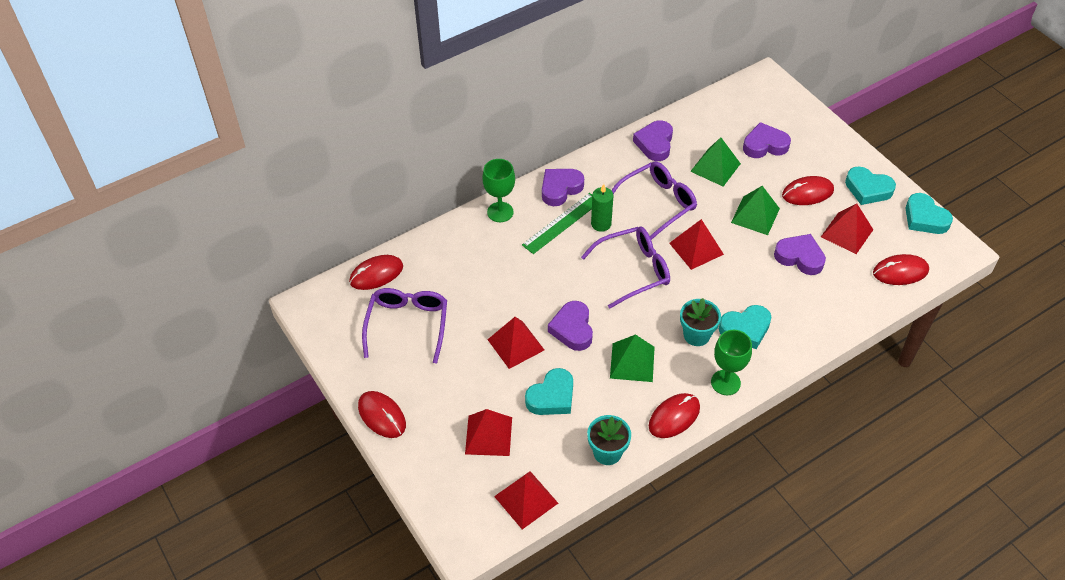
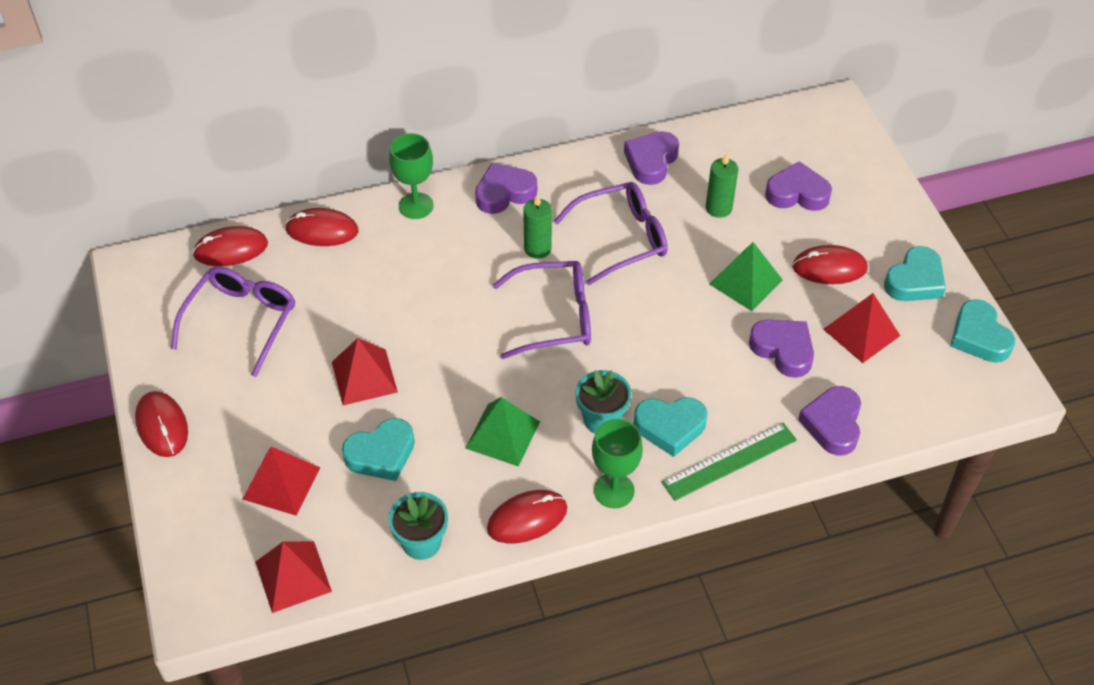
camera: 15 degrees right, 0 degrees up
green ruler [522,193,592,254] -> green ruler moved to [662,423,797,501]
purple heart [548,301,593,351] -> purple heart moved to [798,386,861,455]
red pyramid [669,219,724,270] -> none
green pyramid [690,137,741,187] -> green candle [706,153,738,218]
turquoise heart [845,167,896,205] -> turquoise heart turned 90 degrees counterclockwise [884,246,946,301]
red mouse [873,254,929,285] -> red mouse moved to [285,208,359,246]

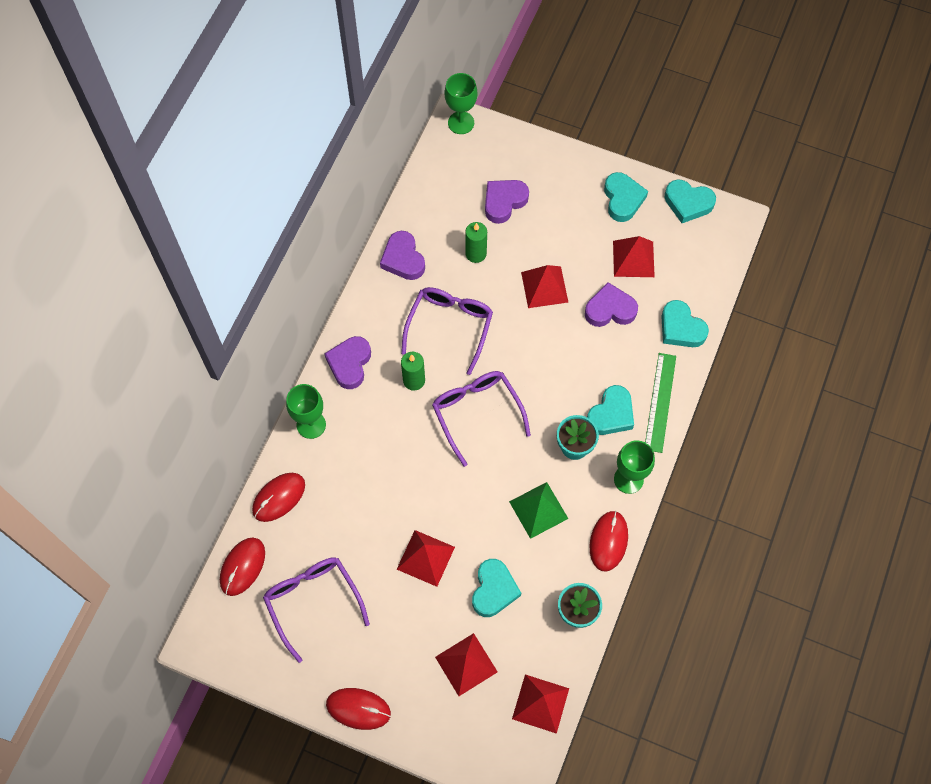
camera: 50 degrees left, 15 degrees up
purple glasses [493,261,591,359] -> purple glasses turned 60 degrees counterclockwise [432,371,531,467]
green pyramid [709,242,783,311] -> red pyramid [521,265,568,308]
red mouse [792,245,868,284] -> none
purple heart [798,386,861,455] -> turquoise heart [661,300,709,347]
none -> green goblet [444,73,477,134]

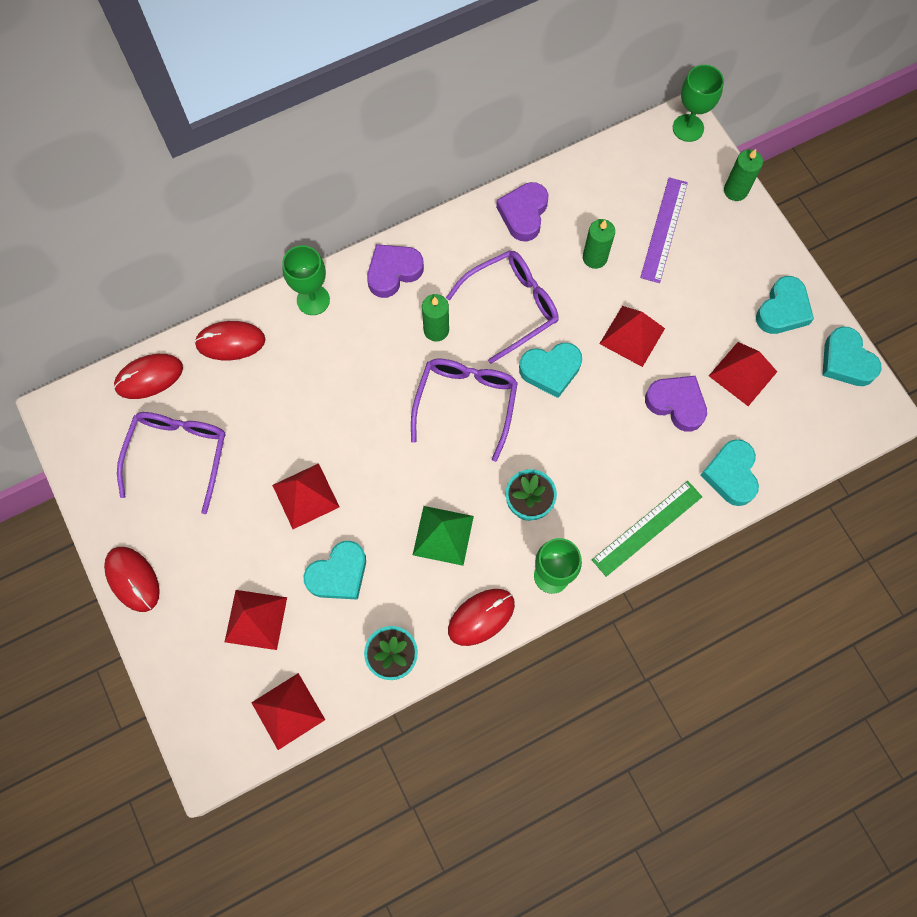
camera: 40 degrees right, 5 degrees up
purple heart [485,180,529,224] -> purple ruler [640,177,688,283]
turquoise heart [587,385,634,435] -> turquoise heart moved to [519,343,582,398]
none -> green candle [724,149,763,201]

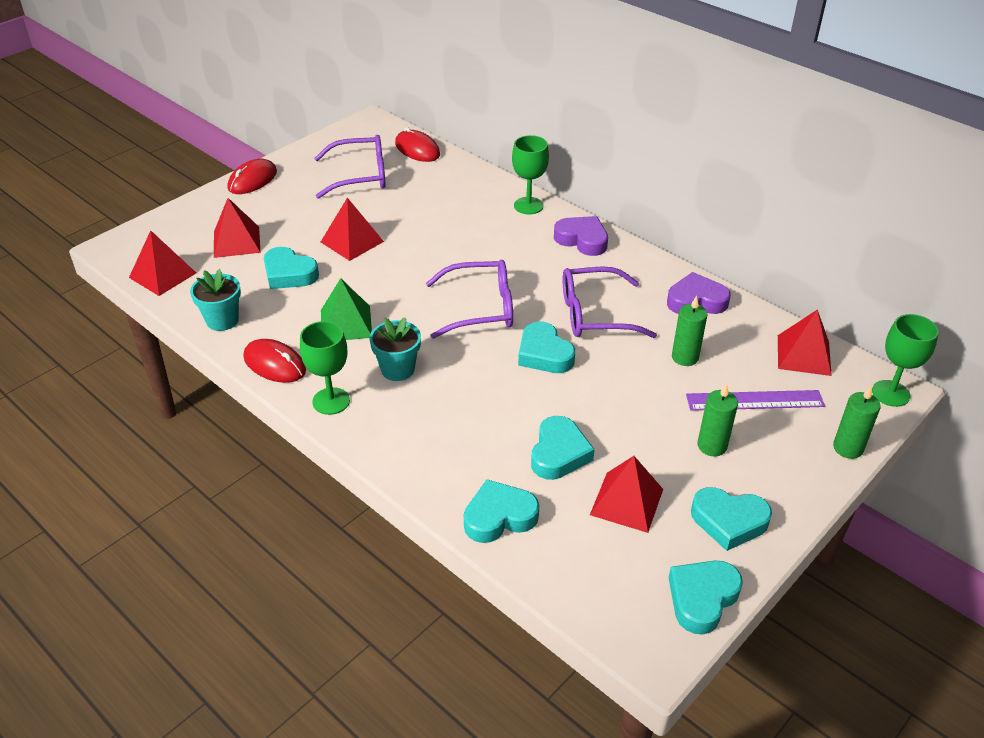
camera: 70 degrees right, 30 degrees down
red mouse [194,321,265,360] -> none
green candle [422,294,449,342] -> green candle moved to [698,383,738,457]
purple glasses [446,250,559,364] -> purple glasses turned 135 degrees clockwise [563,267,657,338]
green ruler [592,481,702,577] -> none
red pyramid [600,306,665,367] -> red pyramid moved to [778,309,832,376]
purple heart [645,376,707,432] -> turquoise heart [531,416,595,480]

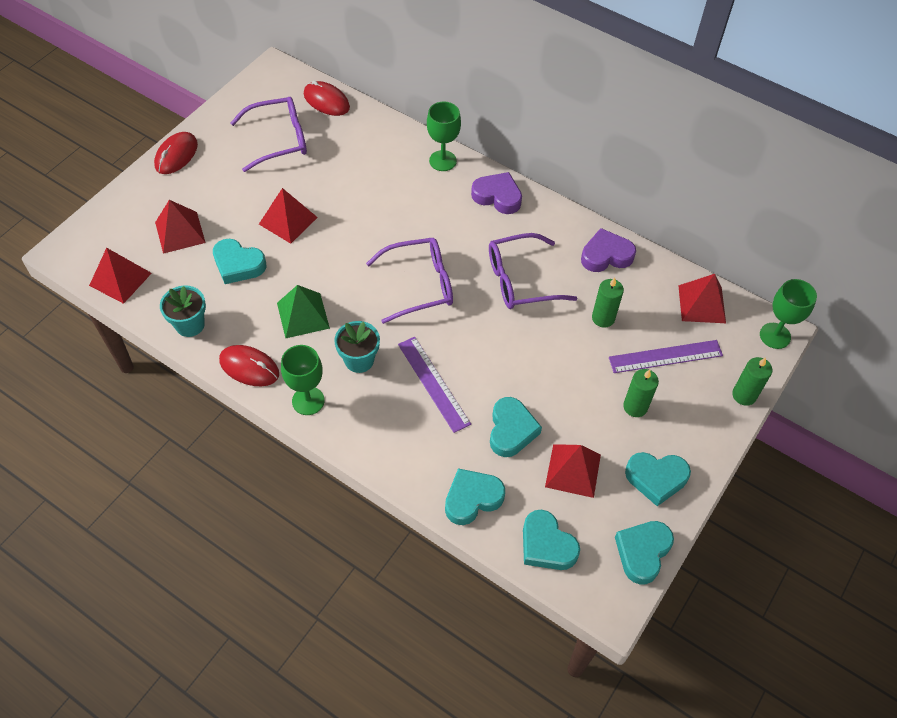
camera: 10 degrees left, 15 degrees up
turquoise heart [518,321,575,373] -> turquoise heart moved to [523,510,580,570]
none -> purple ruler [398,337,471,433]

